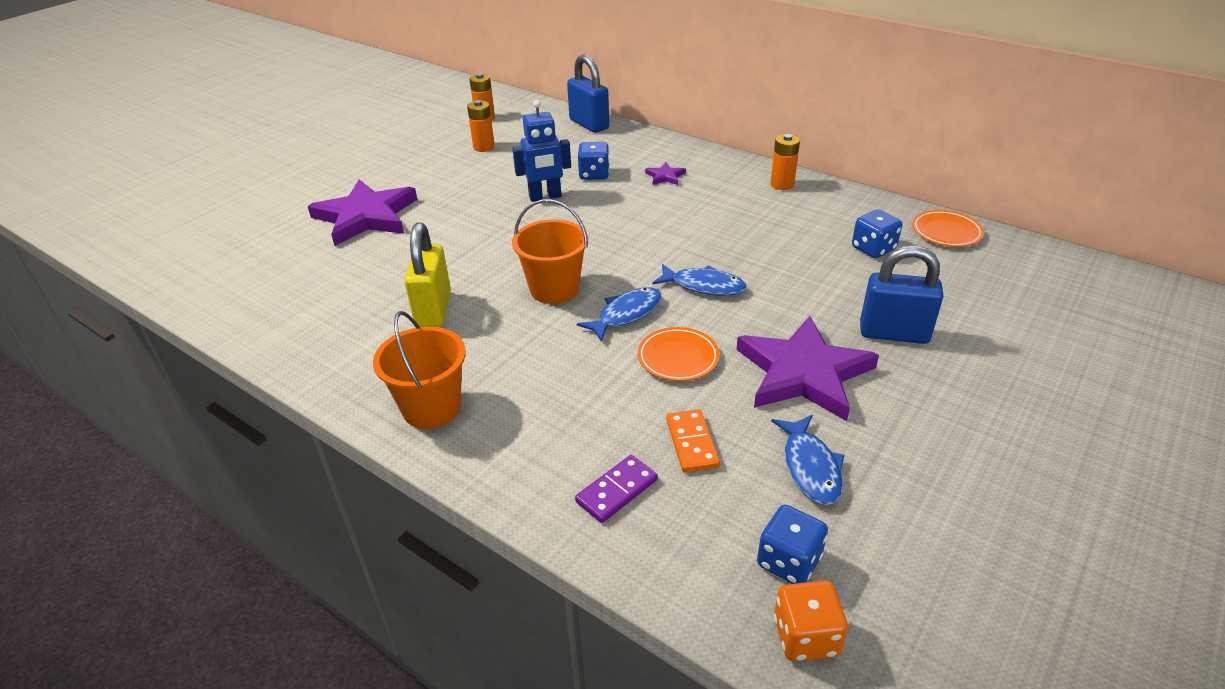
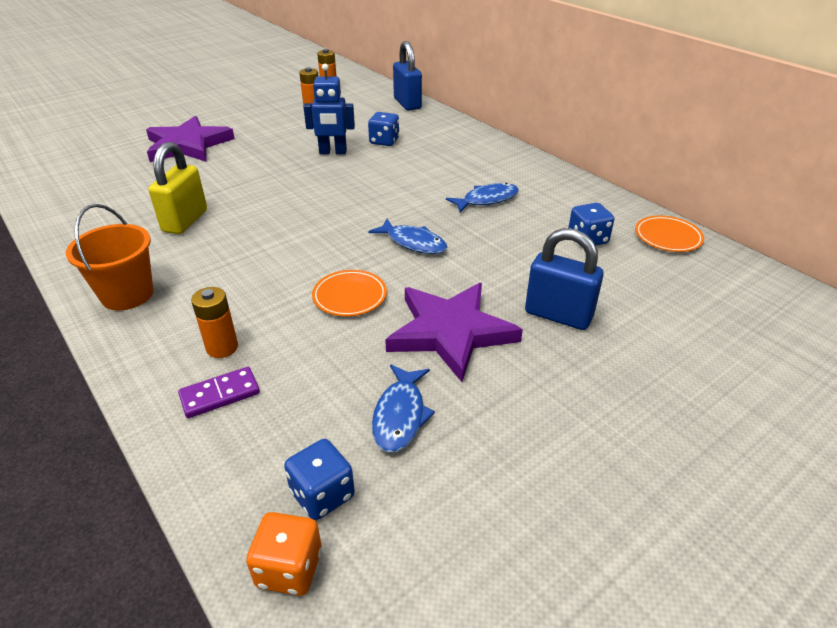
camera: 15 degrees right, 0 degrees up
orange bucket [512,199,588,304] -> none
blue fish [577,287,661,342] -> blue fish moved to [446,183,519,212]
purple star [645,162,686,185] -> none
orange domino [666,409,720,472] -> none
orange battery [770,134,800,190] -> orange battery moved to [191,287,238,358]

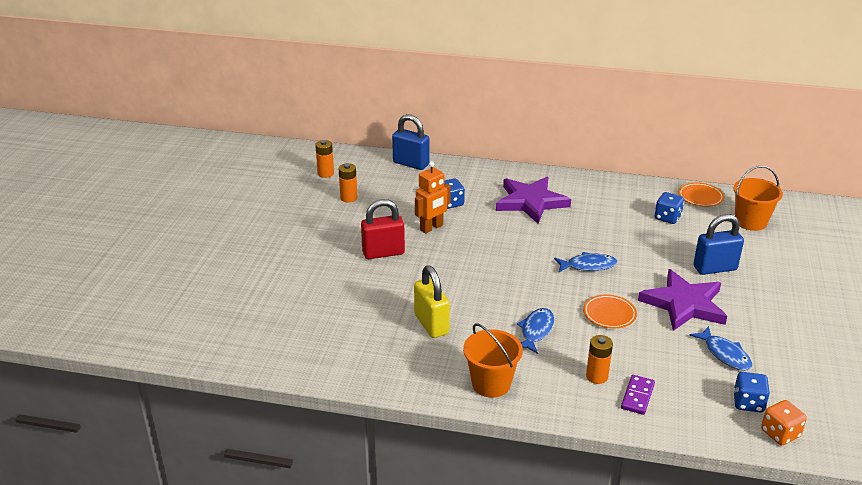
camera: 40 degrees left, 5 degrees down
purple star [146,116,235,162] -> purple star moved to [496,177,571,224]
blue robot [303,64,355,154] -> orange robot [415,161,451,233]
blue fish [446,183,519,212] -> blue fish moved to [517,308,554,354]
none -> red padlock [361,199,405,259]
none -> orange bucket [734,166,783,231]

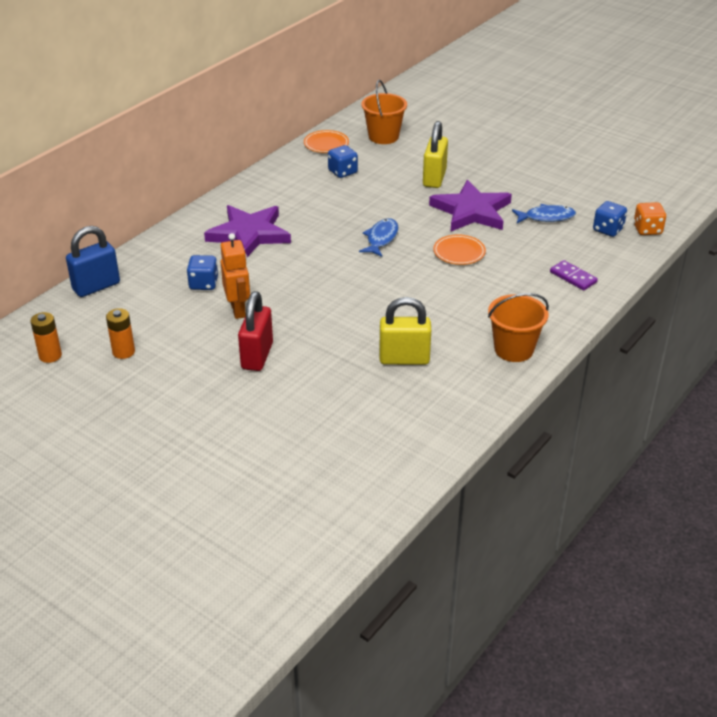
camera: 65 degrees left, 5 degrees up
blue fish [517,308,554,354] -> none
orange battery [586,335,613,384] -> none
blue padlock [693,214,744,275] -> yellow padlock [423,121,448,188]

